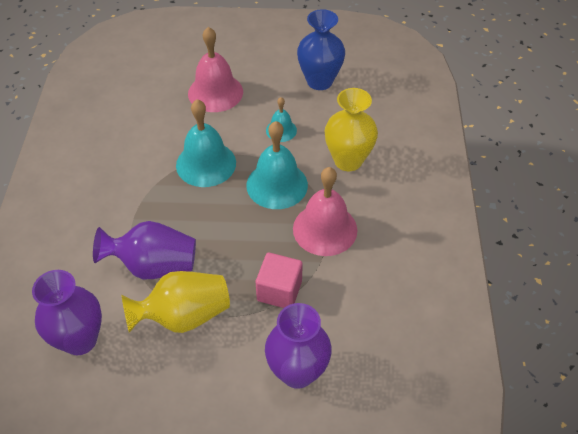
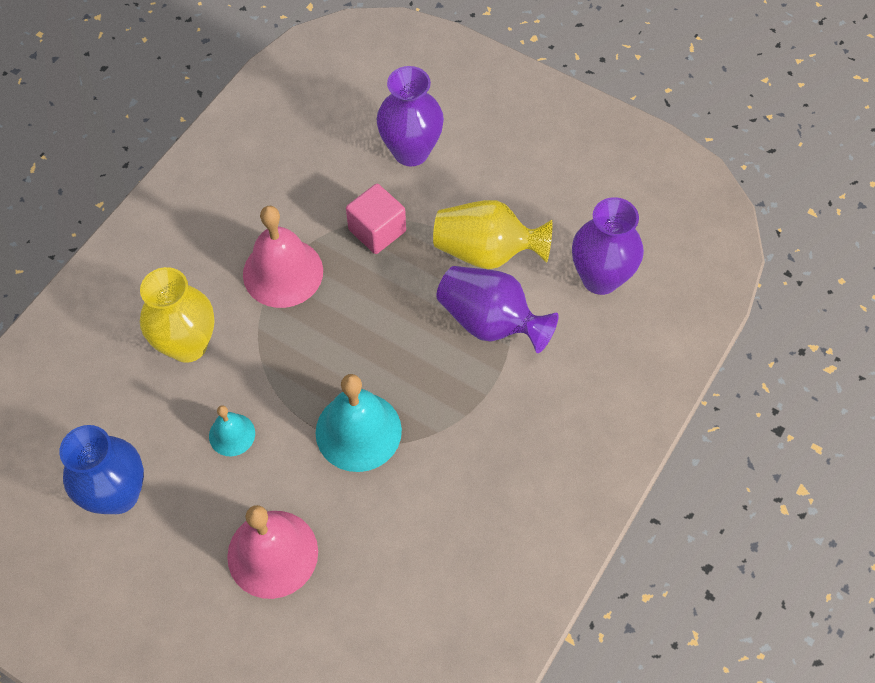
camera: 150 degrees left, 10 degrees up
turquoise bell [246,121,308,209] -> none

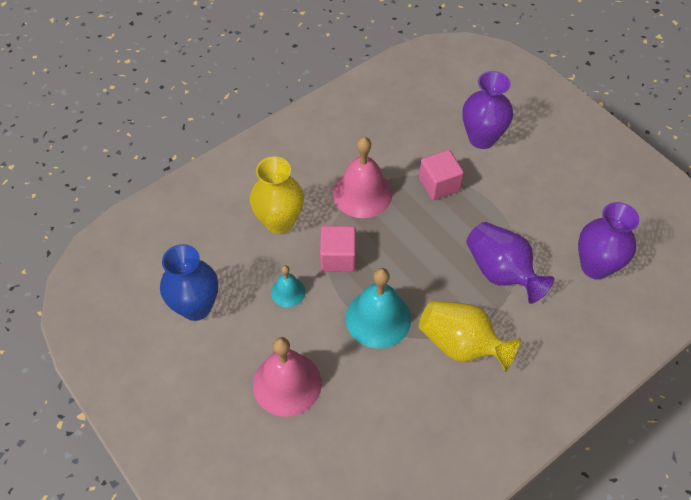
camera: 20 degrees right, 5 degrees down
yellow vase [433,200,553,270] -> yellow vase moved to [419,300,521,372]
none -> pink cube [320,226,356,272]

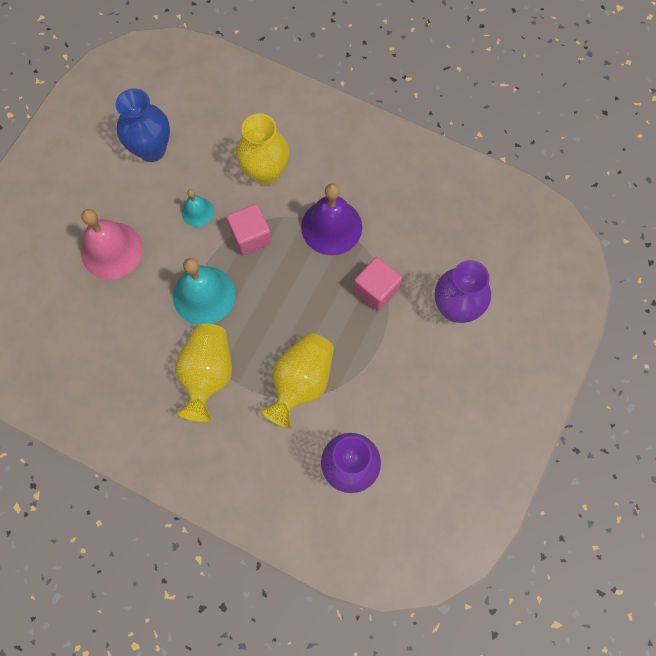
camera: 65 degrees right, 15 degrees up
pink bell [333,137,392,218] -> purple bell [301,183,362,255]
purple vase [466,222,554,304] -> yellow vase [260,333,334,429]

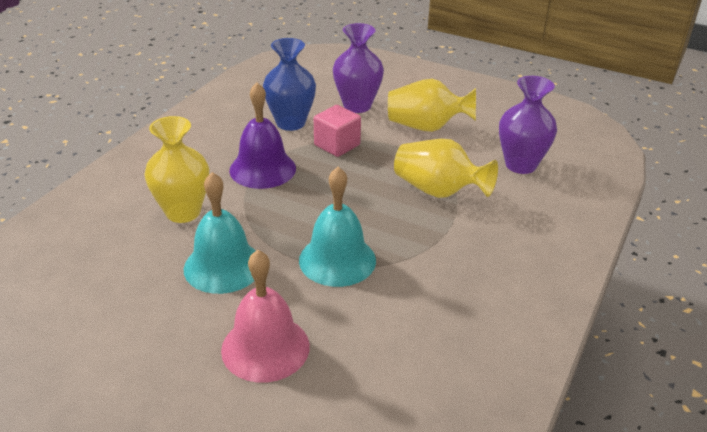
camera: 90 degrees left, 35 degrees down
blue vase [116,89,170,162] -> blue vase moved to [263,38,316,131]
yellow vase [175,323,232,422] -> yellow vase moved to [388,79,476,132]
turquoise bell [182,189,214,227] -> turquoise bell [184,172,256,294], size x1.86
pink cube [227,204,272,255] -> none

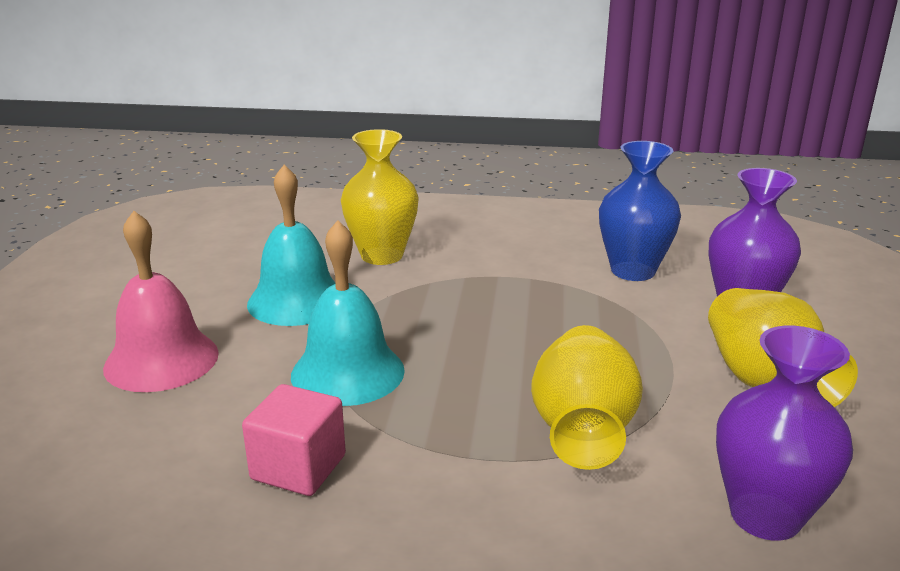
camera: 70 degrees right, 10 degrees down
purple bell [229,83,296,189] -> none
pink cube [314,105,361,157] -> pink cube moved to [242,384,346,496]

